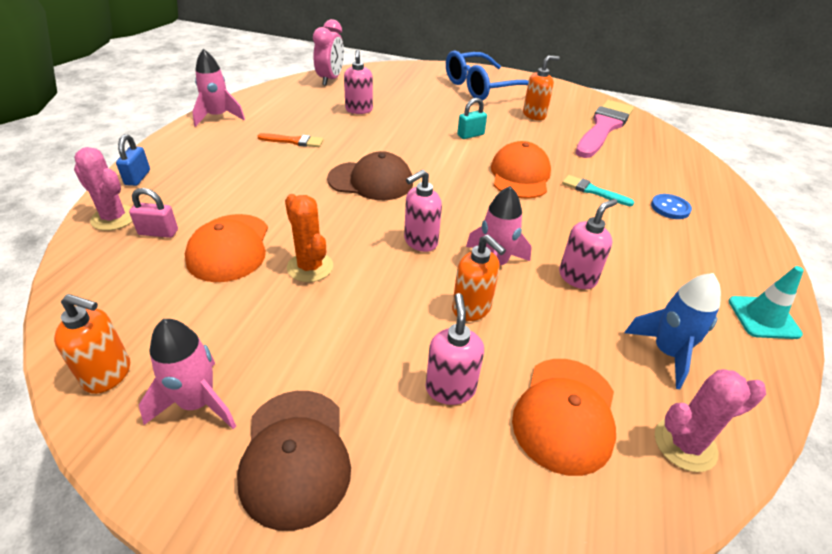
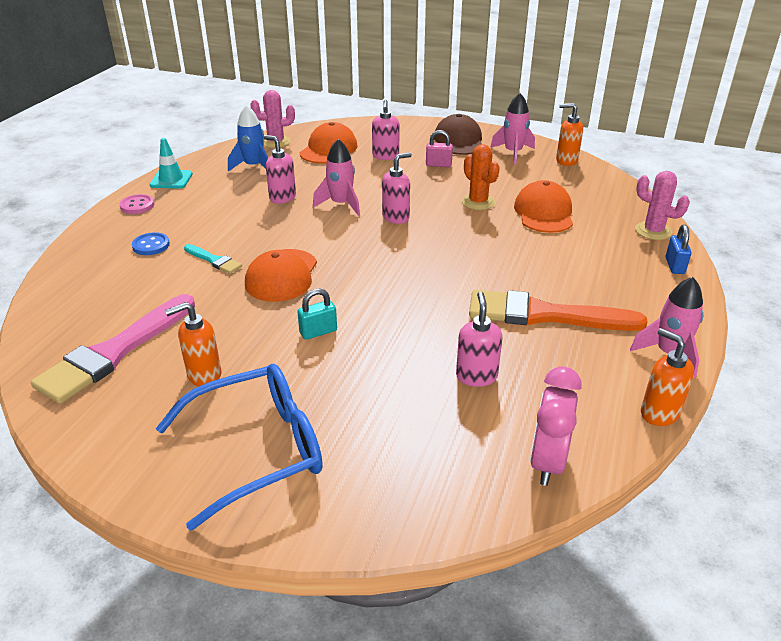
camera: 175 degrees left, 5 degrees down
pink padlock [129,188,178,238] -> pink padlock moved to [426,130,453,167]
orange brush [257,133,324,147] -> orange brush [469,290,648,331], size x2.13
brown cap [327,151,413,200] -> none
orange soap dispenser [452,235,506,321] -> orange soap dispenser moved to [641,328,694,426]
pink soap dispenser [559,199,618,289] -> pink soap dispenser turned 75 degrees clockwise [263,135,296,204]
none -> pink button [119,194,155,214]

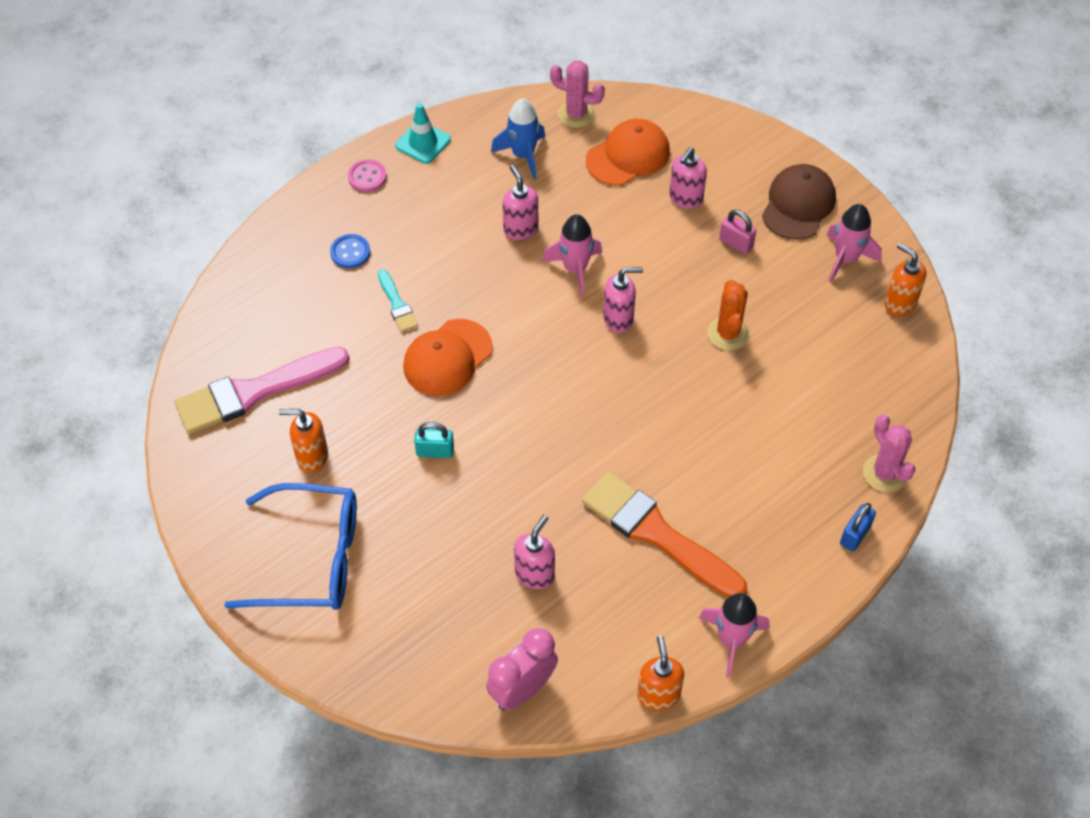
camera: 30 degrees right, 20 degrees up
orange cap [514,180,573,233] -> none

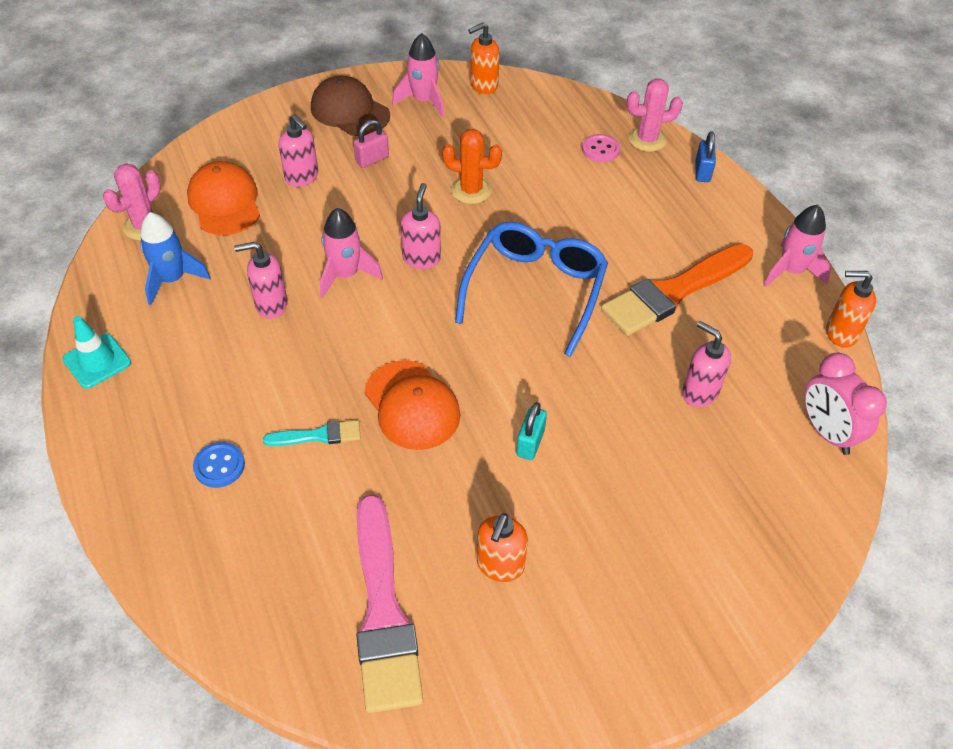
camera: 75 degrees left, 5 degrees down
blue glasses [224,483,357,610] -> blue glasses moved to [455,222,608,357]
pink button [348,159,387,192] -> pink button moved to [582,134,620,163]
blue padlock [840,503,876,551] -> blue padlock turned 45 degrees clockwise [695,131,716,182]

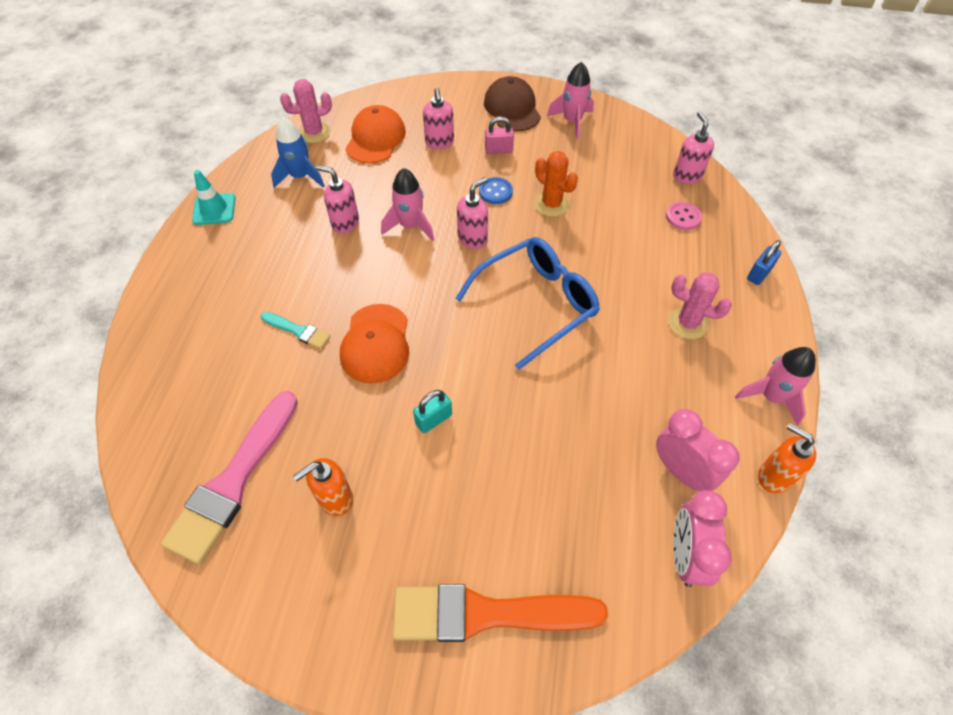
camera: 35 degrees right, 5 degrees up
blue button [193,442,245,488] -> blue button moved to [479,177,513,204]
orange soap dispenser [468,23,500,94] -> none
orange brush [601,244,753,336] -> orange brush moved to [392,584,608,642]
pink cactus [627,79,683,152] -> pink cactus moved to [668,273,732,339]
pink soap dispenser [682,321,731,407] -> pink soap dispenser moved to [673,112,714,184]
none -> pink clock [656,409,740,491]

